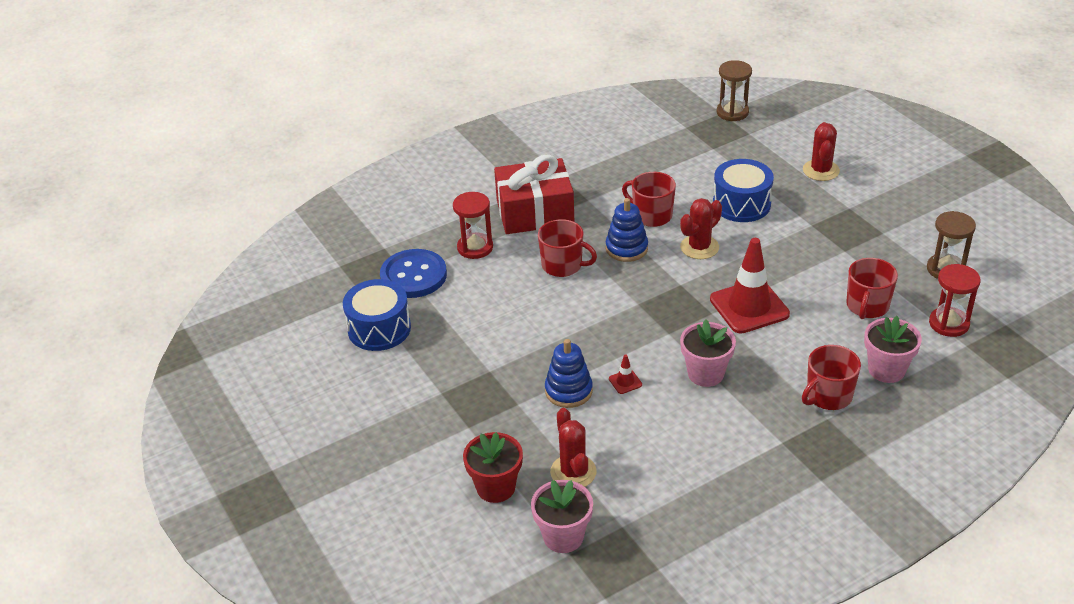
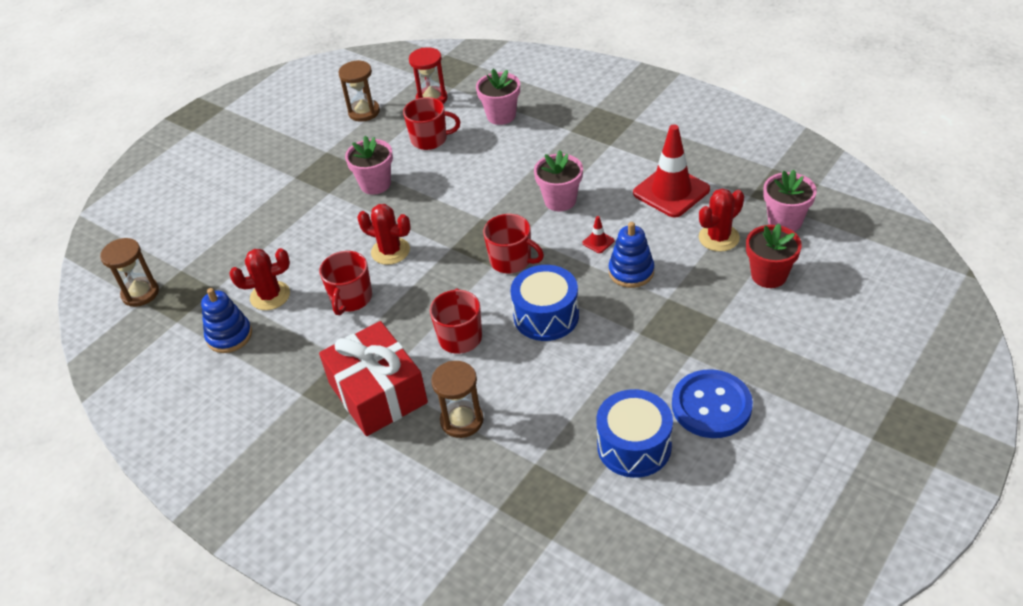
camera: 110 degrees left, 5 degrees up
blue button [380,249,447,298] -> blue button moved to [672,369,753,438]
red hourglass [453,192,493,259] -> brown hourglass [431,361,484,438]
blue stacking toy [606,198,648,262] -> blue stacking toy moved to [201,288,252,353]
red traffic cone [710,238,790,334] -> red traffic cone moved to [633,124,710,218]
blue drum [713,159,774,222] -> blue drum moved to [510,265,579,341]
red mug [802,345,861,410] -> red mug moved to [483,214,544,274]
red cactus [803,122,840,181] -> red cactus moved to [229,248,290,310]
none -> pink flower pot [345,136,393,195]

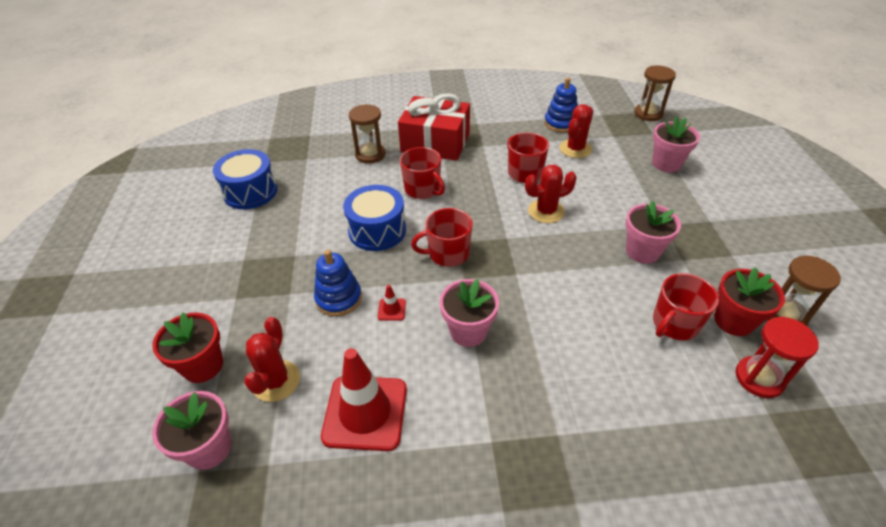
camera: 135 degrees right, 0 degrees up
pink flower pot [476,69,520,125] -> pink flower pot moved to [652,116,700,172]
blue button [672,369,753,438] -> none
none -> red flower pot [714,267,785,336]

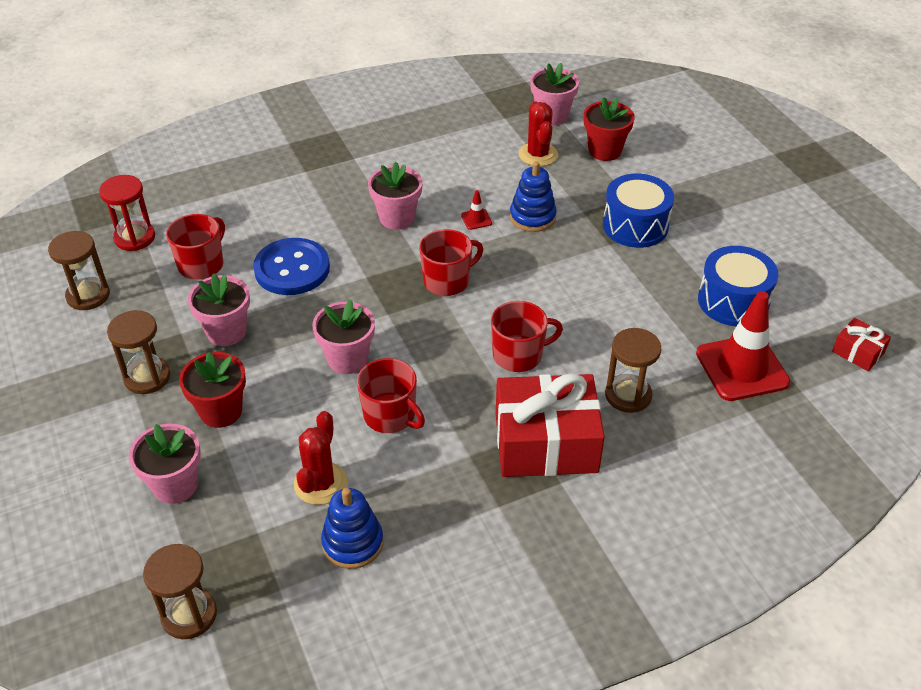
camera: 160 degrees right, 0 degrees up
red traffic cone [321,348,407,451] -> red traffic cone moved to [696,291,790,401]
blue drum [343,185,406,251] -> blue drum moved to [603,174,674,248]
red mug [400,147,445,199] -> red mug turned 135 degrees clockwise [491,301,563,372]
red cactus [525,165,577,223] -> pink flower pot [312,300,375,374]
red flower pot [714,267,785,336] -> red flower pot moved to [179,352,246,428]
none -> brown hourglass [107,310,170,394]
none -> blue button [253,238,330,295]
none -> red gift [832,318,891,371]

